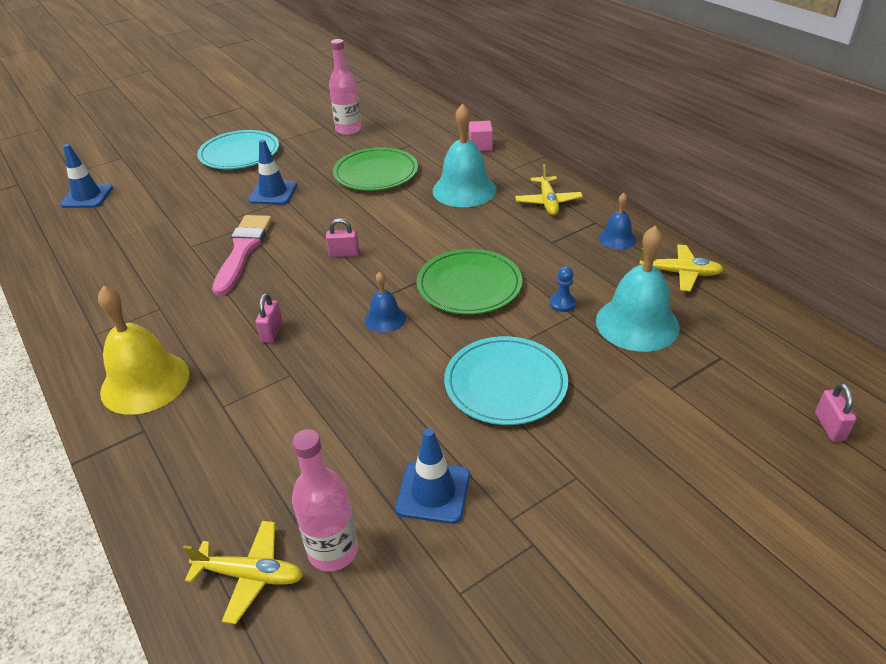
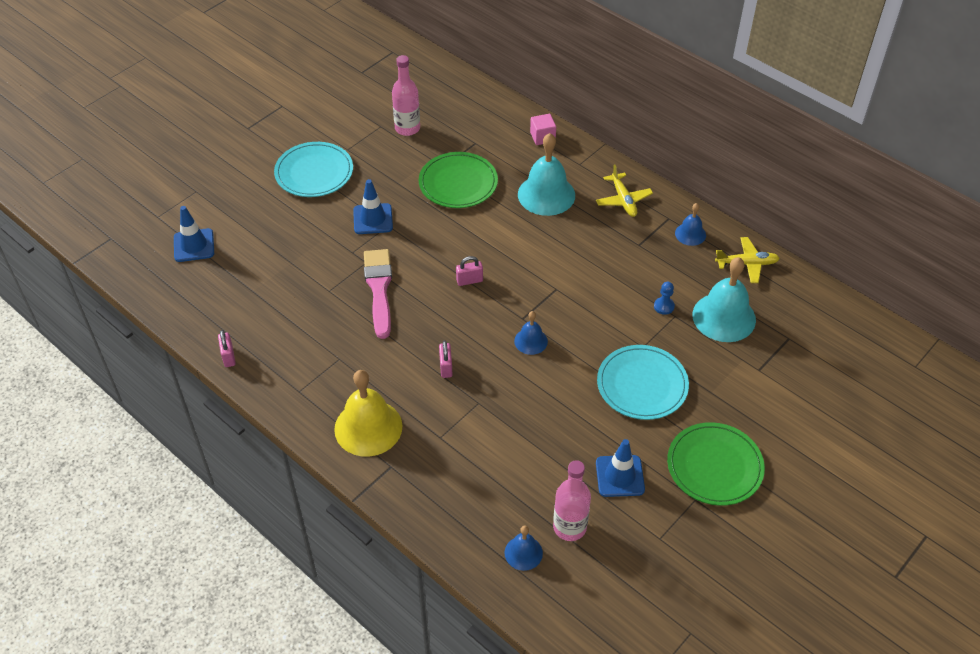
camera: 15 degrees left, 10 degrees up
yellow plane [183,521,303,624] -> blue bell [505,526,543,571]
green plate [417,249,522,314] -> green plate moved to [667,422,765,506]
pink padlock [815,383,857,441] -> pink padlock moved to [218,330,236,367]

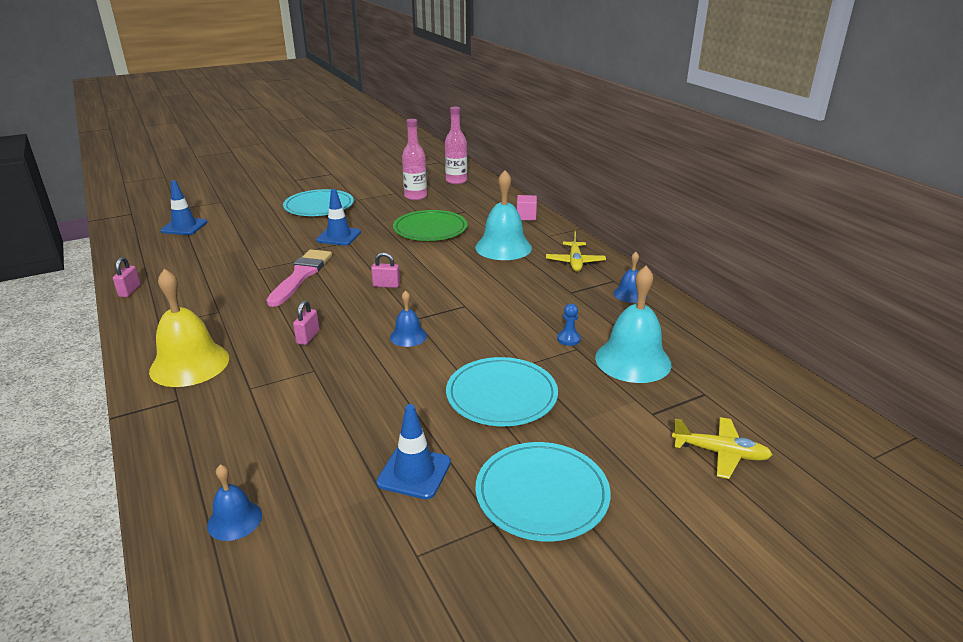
camera: 20 degrees right, 20 degrees down
pink bottle [553,460,591,541] -> pink bottle moved to [445,107,467,184]
green plate [667,422,765,506] -> turquoise plate [476,442,611,541]
yellow plane [715,237,780,283] -> yellow plane moved to [672,417,773,479]

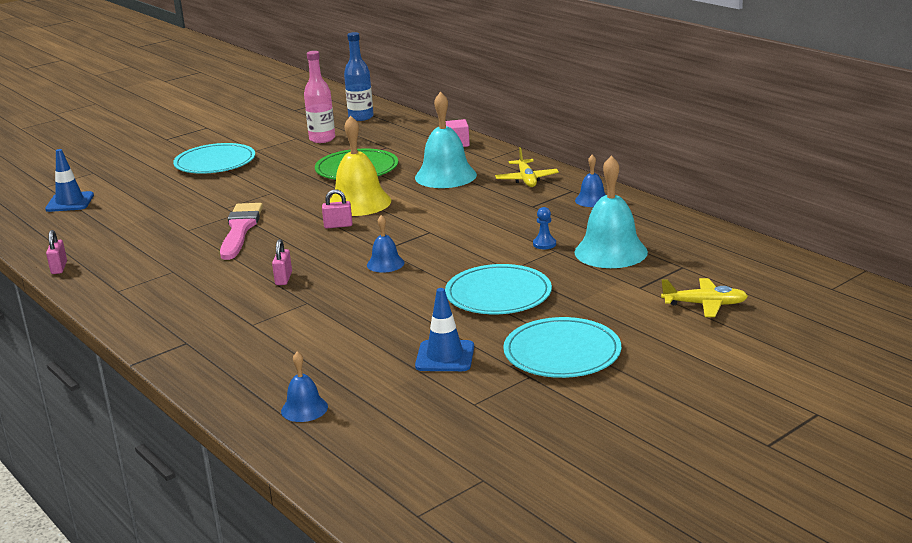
camera: 10 degrees left, 5 degrees down
yellow bell [149,269,229,387] -> yellow bell moved to [330,116,391,216]
blue traffic cone [316,189,361,246] -> none
pink bottle [445,107,467,184] -> blue bottle [344,32,373,121]

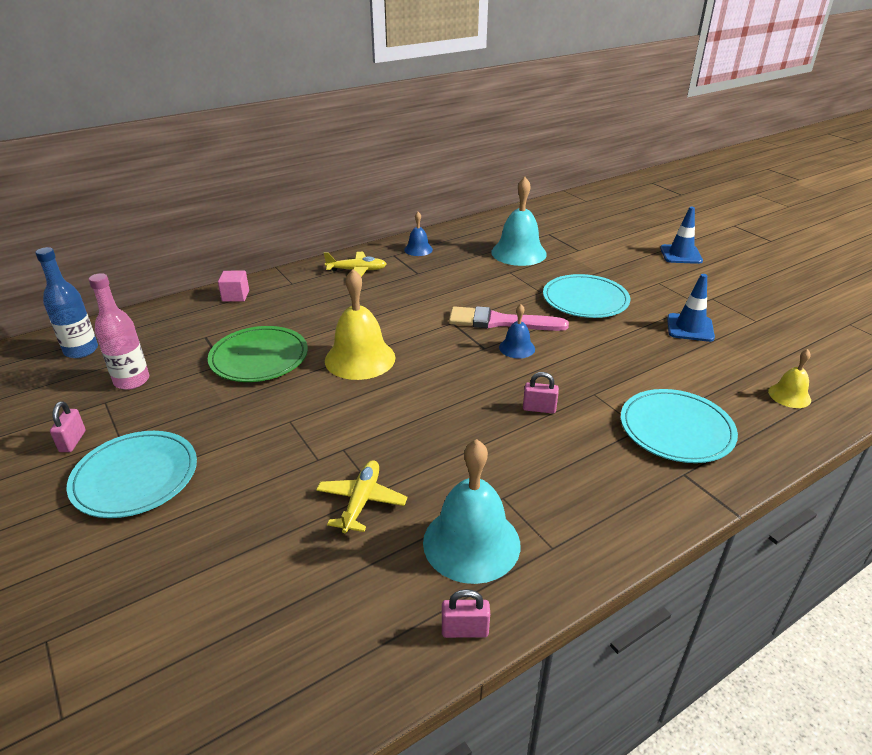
camera: 85 degrees left, 10 degrees up
blue traffic cone [45,149,94,212] -> blue traffic cone moved to [660,207,703,264]
pink brush [220,203,263,260] -> pink brush moved to [449,306,569,331]
blue bell [281,352,328,422] -> yellow bell [768,349,811,408]
pink padlock [322,189,353,229] -> pink padlock moved to [50,401,86,452]
turquoise bell [415,92,477,188] -> turquoise bell moved to [423,439,520,584]
turquoise plate [503,317,621,378] -> turquoise plate moved to [621,389,738,463]
blue pawn [533,207,556,249] -> none
yellow plane [661,278,748,317] -> yellow plane moved to [316,460,408,533]

